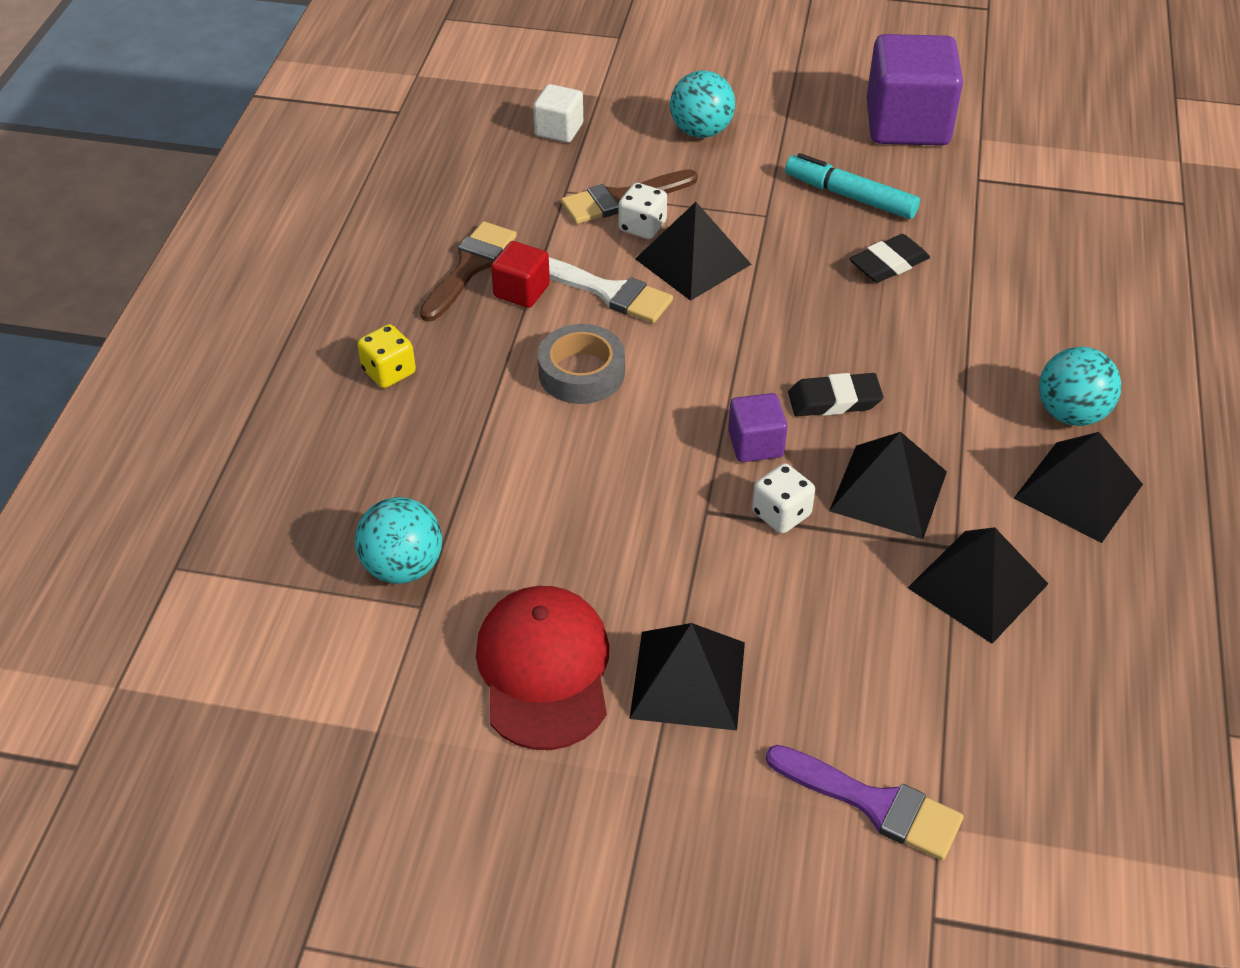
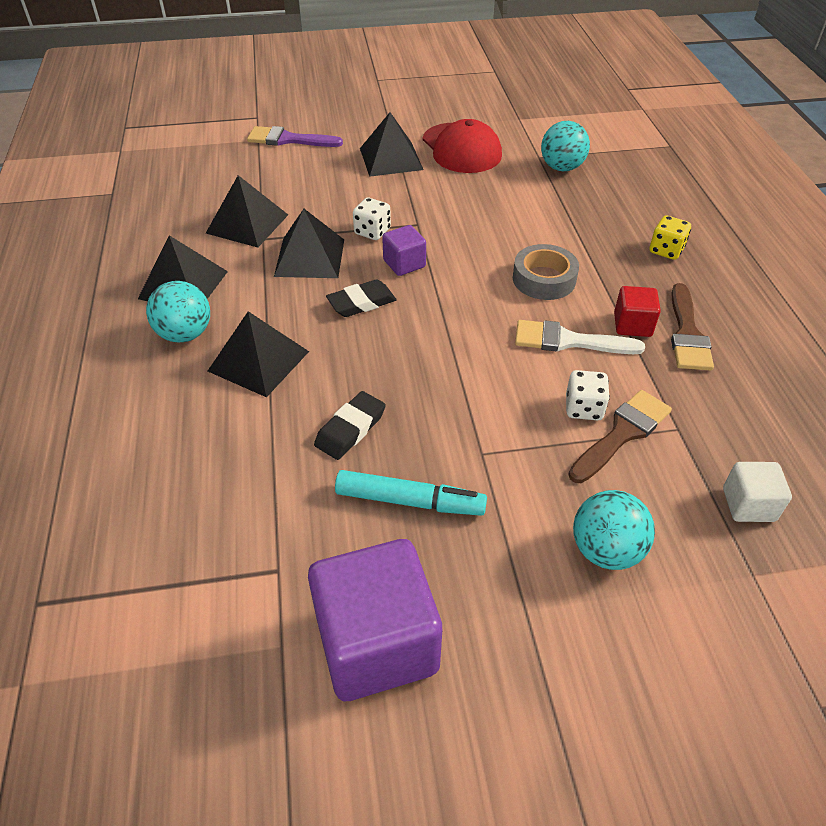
camera: 160 degrees right, 0 degrees up
black pyramid [635,202,752,301] -> black pyramid moved to [208,311,309,397]

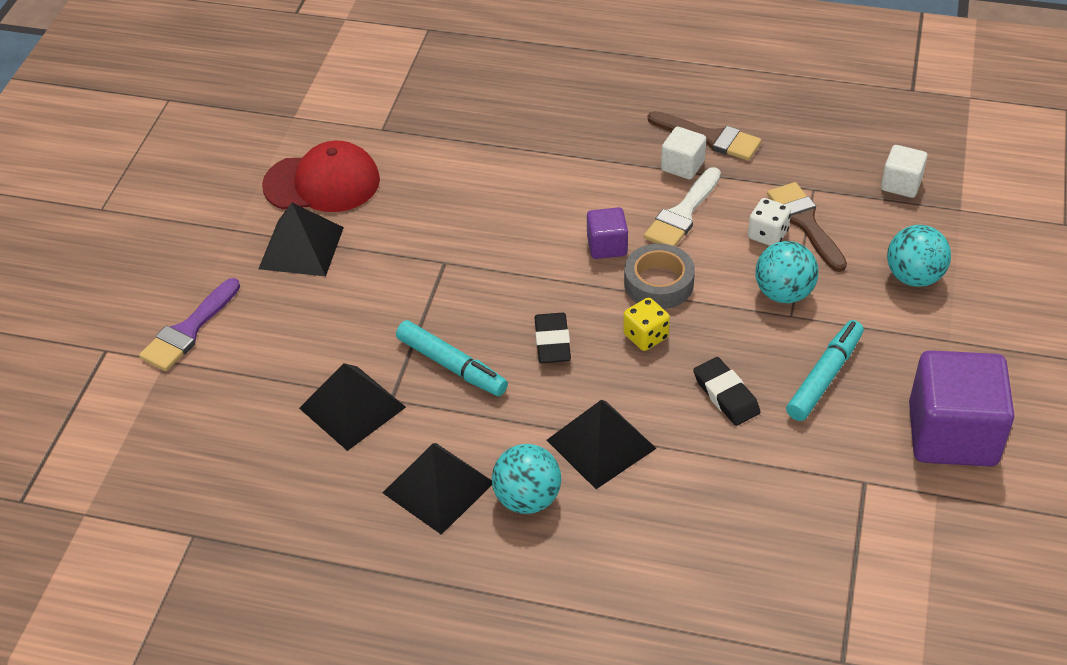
camera: 65 degrees left, 0 degrees up
black pyramid [274,209,344,278] -> turquoise marker [396,320,508,396]
white dice [353,198,391,240] -> none
purple cube [382,225,426,276] -> purple cube moved to [587,207,628,259]
grey tape [513,244,579,300] -> grey tape moved to [624,244,695,309]
turquoise ball [541,121,590,171] -> turquoise ball moved to [755,241,819,303]
red cube [614,286,661,337] -> white cube [661,127,706,179]
yellow dice [649,215,691,260] -> yellow dice moved to [623,298,670,351]

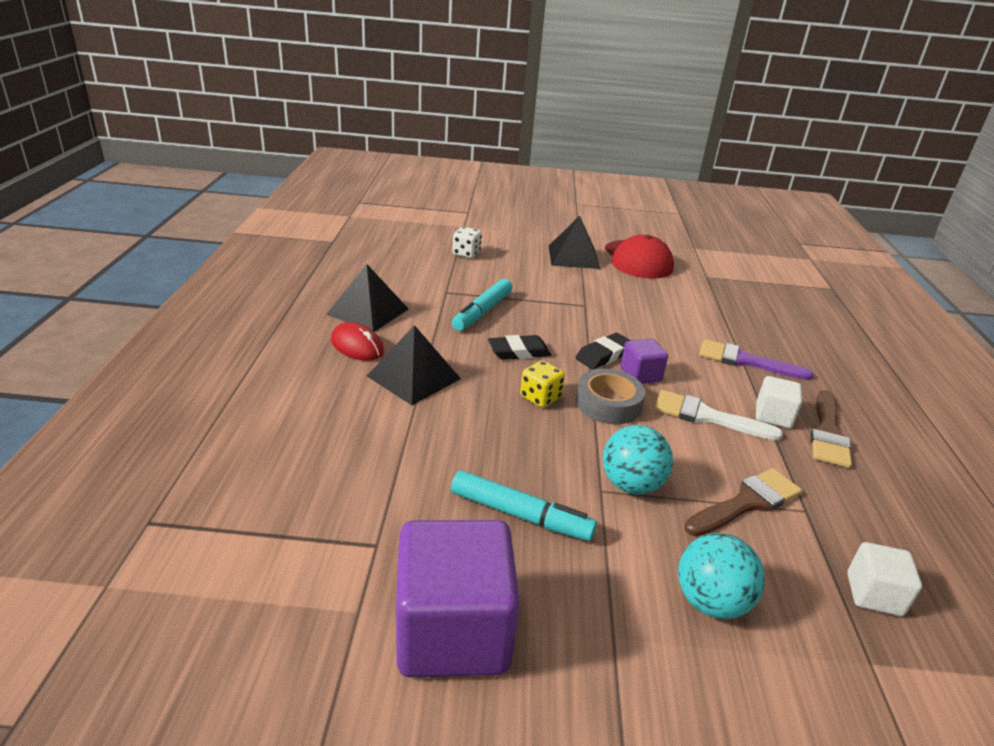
camera: 75 degrees right, 15 degrees down
purple brush [139,278,240,371] -> purple brush moved to [699,339,813,380]
black pyramid [299,363,406,451] -> none
turquoise ball [492,444,561,514] -> red mouse [331,322,384,361]
black eraser [693,357,761,426] -> black eraser moved to [575,333,631,370]
white dice [748,198,791,246] -> white dice moved to [452,227,482,258]

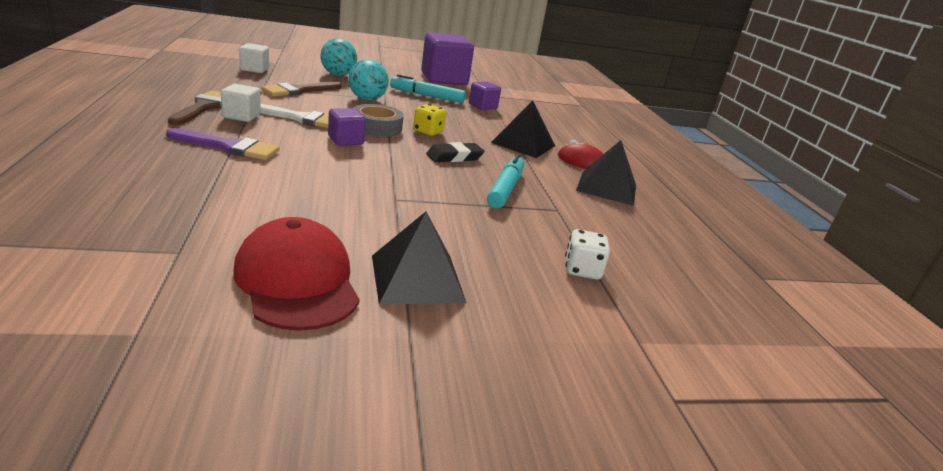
camera: 165 degrees right, 5 degrees down
black eraser [575,333,631,370] -> none
none -> purple cube [469,81,501,110]

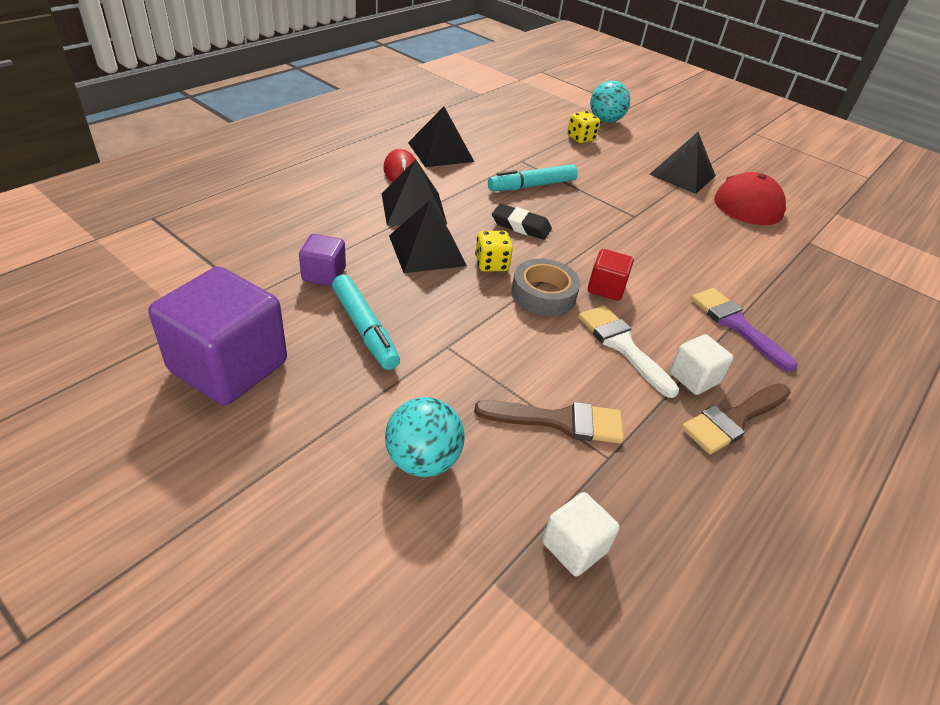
camera: 130 degrees left, 15 degrees up
purple cube [328,108,366,146] -> red cube [588,249,634,301]
turquoise ball [348,59,389,101] -> turquoise ball moved to [590,81,630,123]
white dice [565,229,610,280] -> yellow dice [567,111,600,143]
none -> black pyramid [389,200,467,273]

